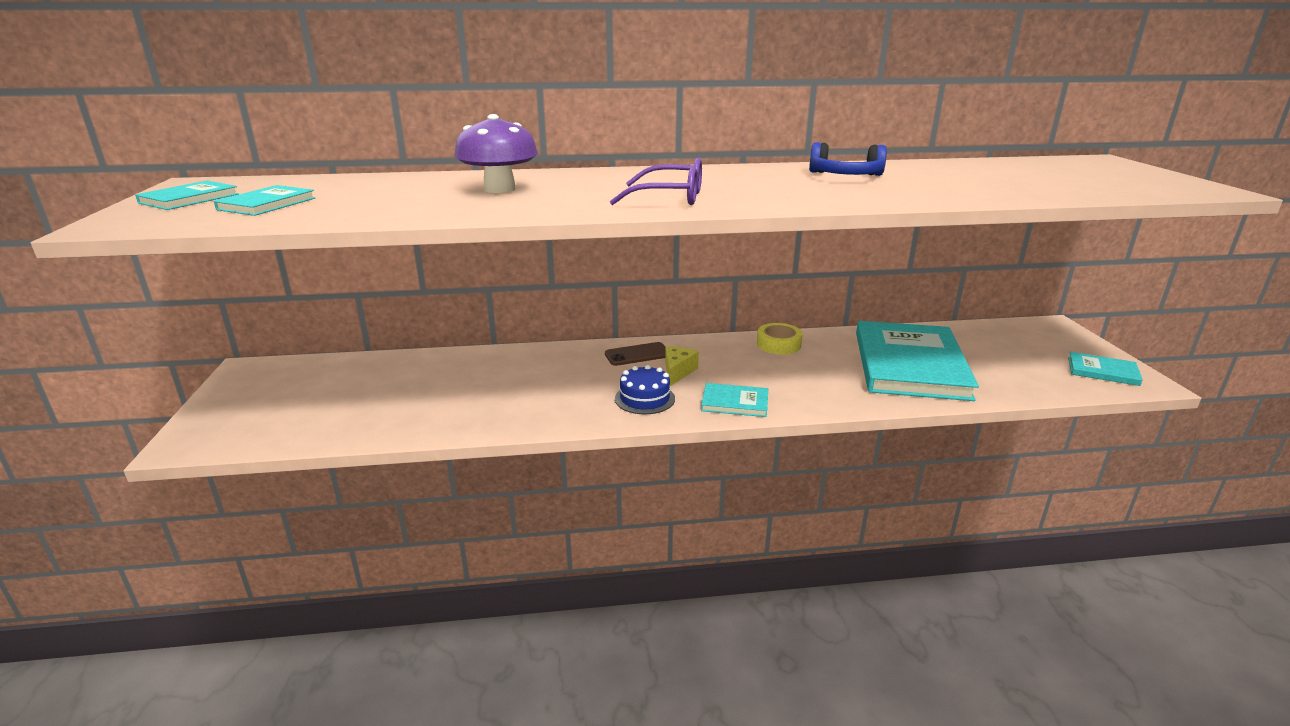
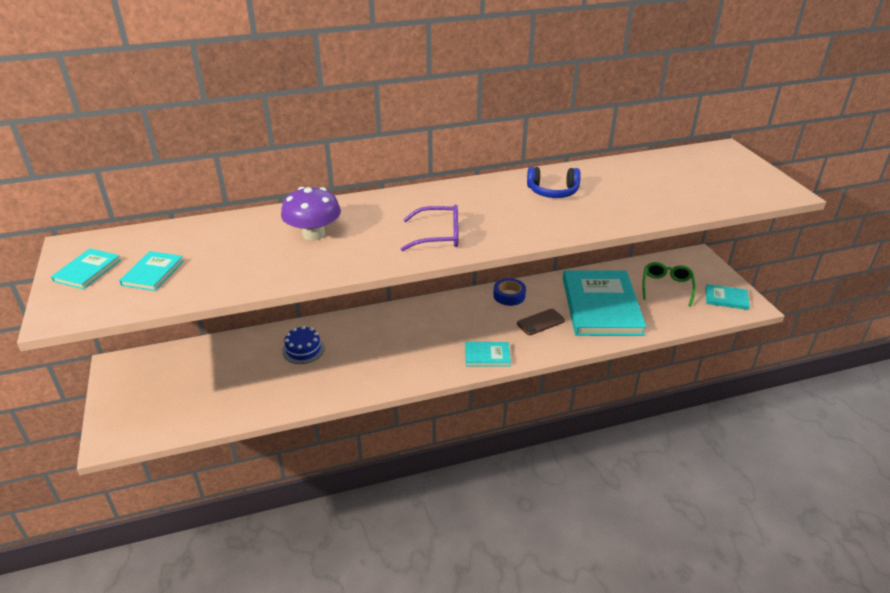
camera: 10 degrees left, 10 degrees up
brown phone [605,342,666,366] -> brown phone moved to [517,309,565,335]
blue cake [615,365,675,414] -> blue cake moved to [282,326,325,364]
yellow cheese [665,347,699,386] -> none
yellow tape [757,323,803,354] -> blue tape [493,278,526,306]
none -> green glasses [642,262,696,307]

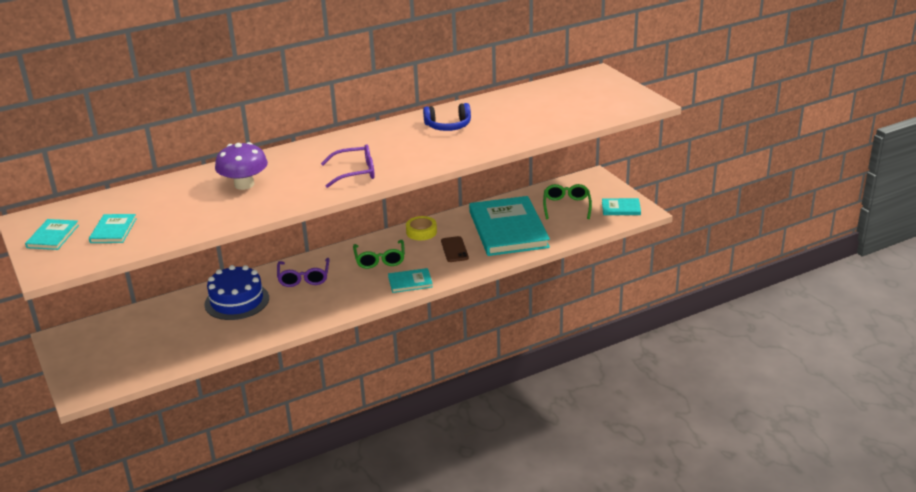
camera: 10 degrees left, 5 degrees down
blue cake [282,326,325,364] -> blue cake [204,265,269,320], size x1.61
blue tape [493,278,526,306] -> yellow tape [406,216,437,240]
brown phone [517,309,565,335] -> brown phone turned 60 degrees counterclockwise [441,236,469,262]
none -> purple glasses [277,258,329,287]
none -> green glasses [353,240,405,269]

